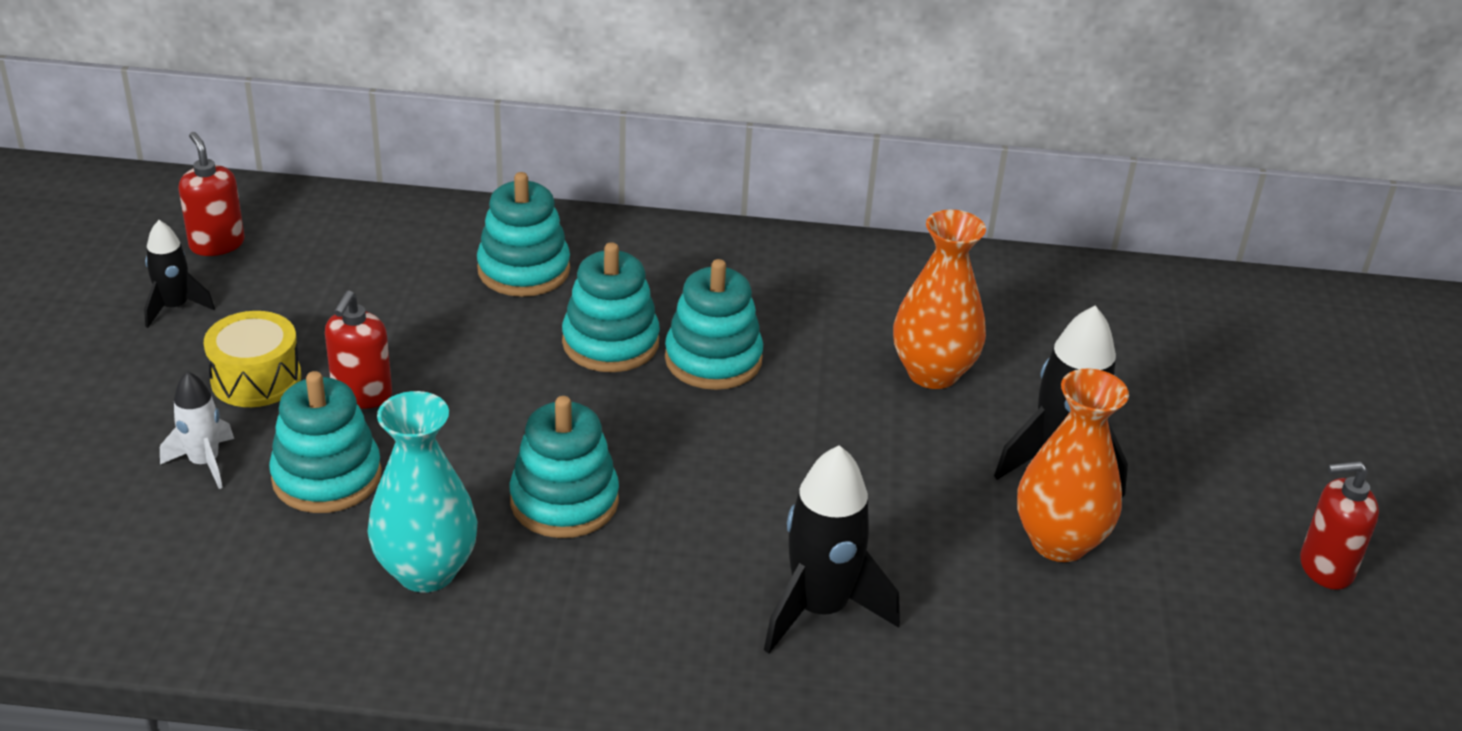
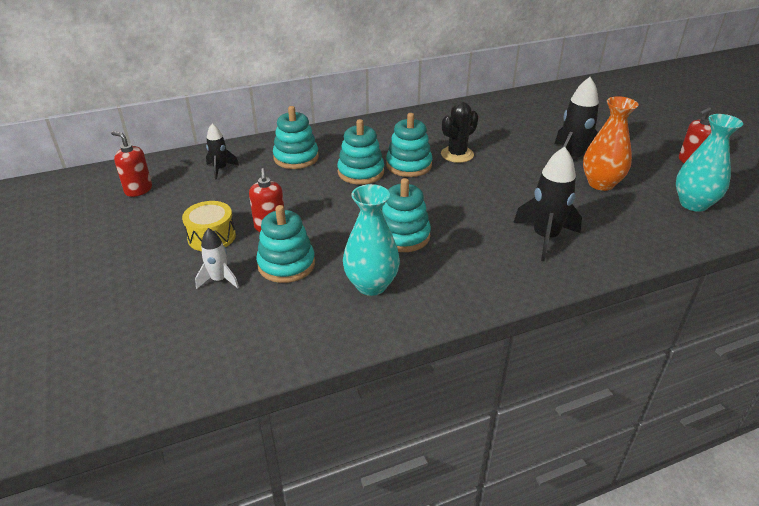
camera: 25 degrees left, 0 degrees up
black rocket [144,220,215,328] -> black rocket moved to [206,123,239,180]
orange vase [893,210,986,389] -> none
none -> black cactus [441,102,478,163]
none -> turquoise vase [676,114,743,212]

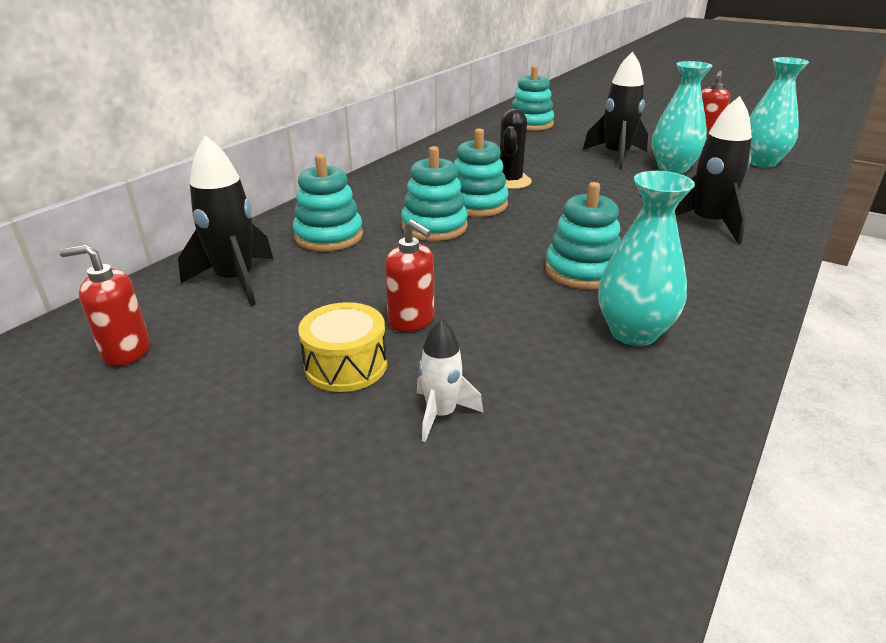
camera: 35 degrees left, 5 degrees down
black rocket [206,123,239,180] -> black rocket [178,135,273,306], size x1.73
turquoise stacking toy [256,205,315,283] -> turquoise stacking toy moved to [512,65,554,131]
orange vase [583,96,638,191] -> turquoise vase [652,61,712,174]

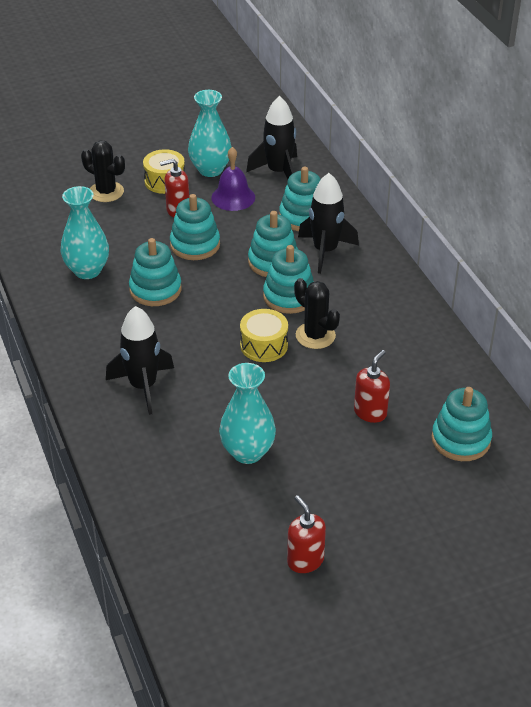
camera: 125 degrees right, 10 degrees up
red soap dispenser [59,245,150,366] -> red soap dispenser moved to [354,350,390,423]
white rocket [416,319,483,442] -> black cactus [81,140,125,202]
black rocket [583,52,648,169] -> black rocket moved to [298,173,359,274]
turquoise vase [750,57,809,167] -> turquoise vase moved to [188,90,232,177]
none -> turquoise stacking toy [170,194,220,260]
none -> purple bell [211,147,255,211]
none -> yellow drum [240,309,288,362]

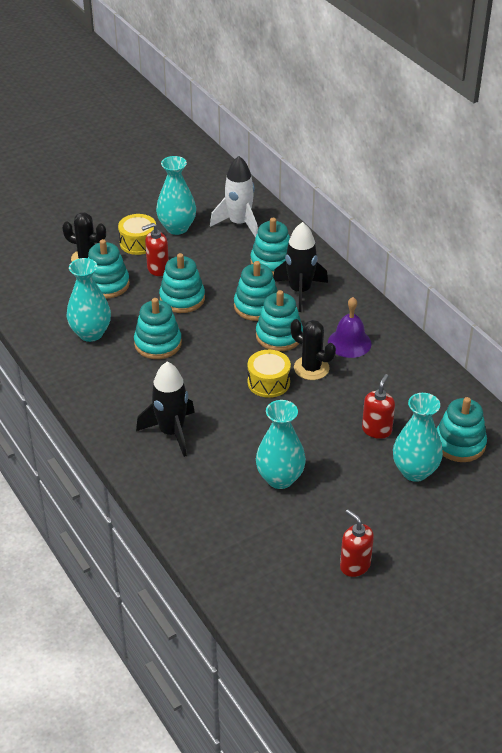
camera: 10 degrees left, 0 degrees up
purple bell [211,147,255,211] -> purple bell moved to [328,297,372,358]
black rocket [246,96,297,179] -> white rocket [210,156,258,237]
none -> turquoise stacking toy [88,239,130,299]
none -> turquoise vase [393,393,443,482]

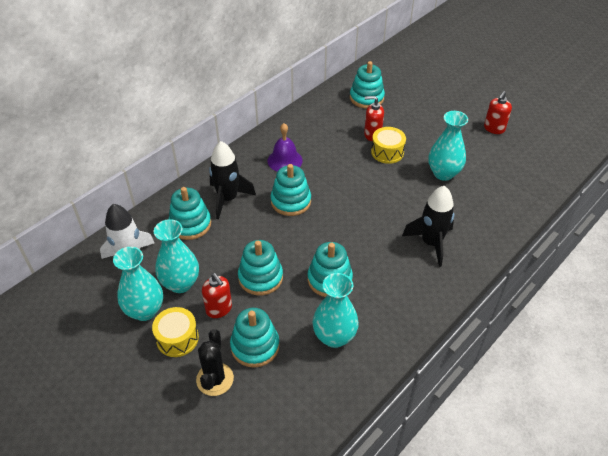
camera: 105 degrees left, 5 degrees up
turquoise stacking toy [234,261,277,321] -> none
yellow drum [247,350,291,398] -> yellow drum moved to [371,127,406,164]
black cactus [291,319,336,380] -> none
turquoise vase [393,393,443,482] -> turquoise vase moved to [154,219,199,293]

